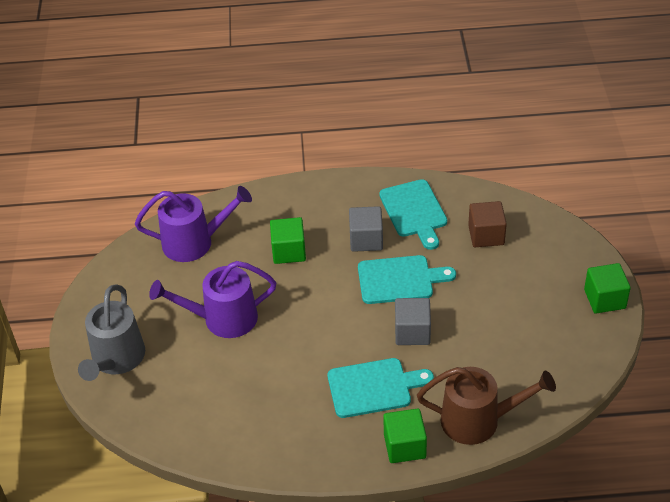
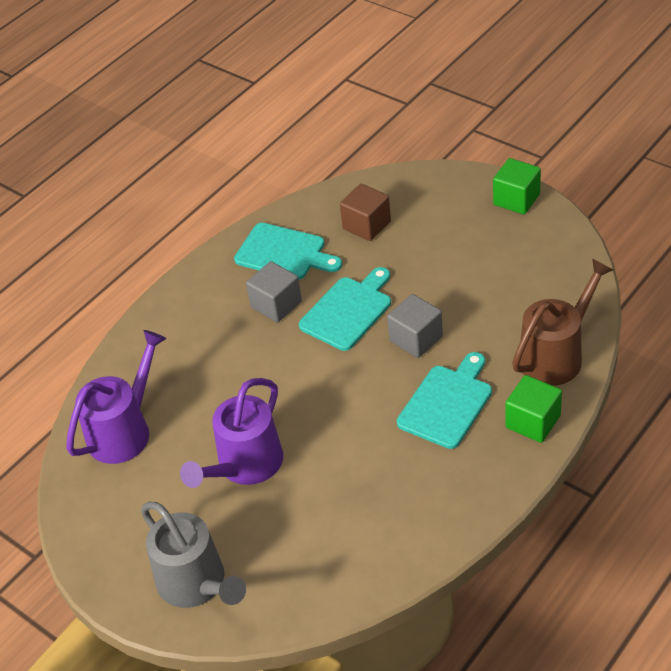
camera: 45 degrees left, 0 degrees up
green cube [270,217,306,264] -> none

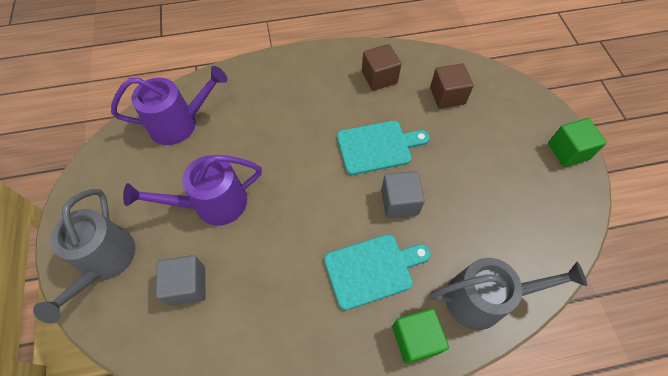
camera: 35 degrees right, 15 degrees up
turquoise cutting board [234,223,342,280] -> brown cube [362,44,401,91]
grey cube [246,261,302,323] -> grey cube moved to [156,255,206,306]
brown watering can [512,258,613,386] -> grey watering can [430,258,587,330]

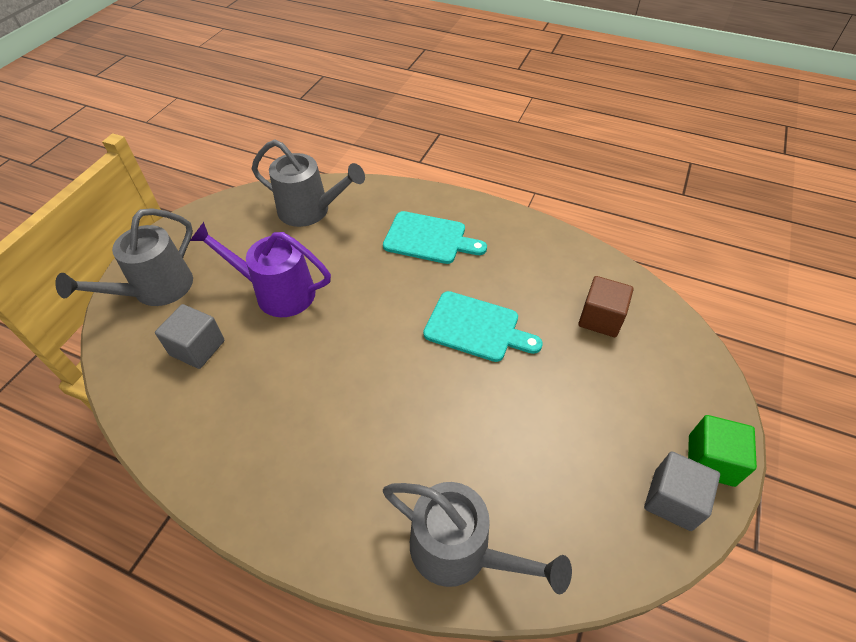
camera: 35 degrees right, 10 degrees down
purple watering can [111,66,228,145] -> grey watering can [252,139,365,227]
turquoise cutting board [324,234,431,310] -> turquoise cutting board moved to [383,211,487,264]
brown cube [362,44,401,91] -> none
grey cube [381,171,425,218] -> grey cube moved to [644,452,720,531]
green cube [392,308,449,364] -> none

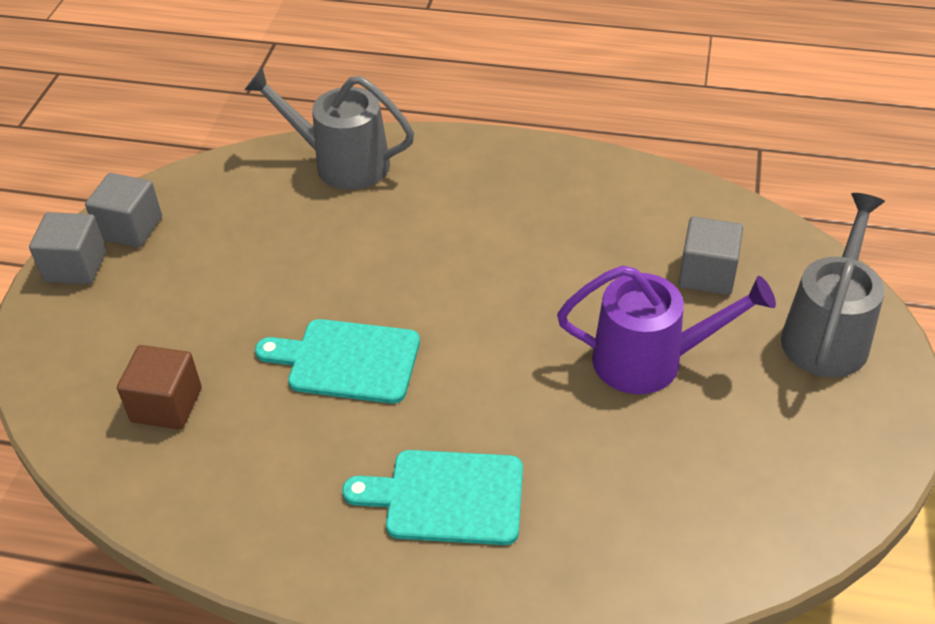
camera: 170 degrees right, 5 degrees down
grey watering can [252,139,365,227] -> none
green cube [688,415,757,487] -> grey cube [29,212,107,285]

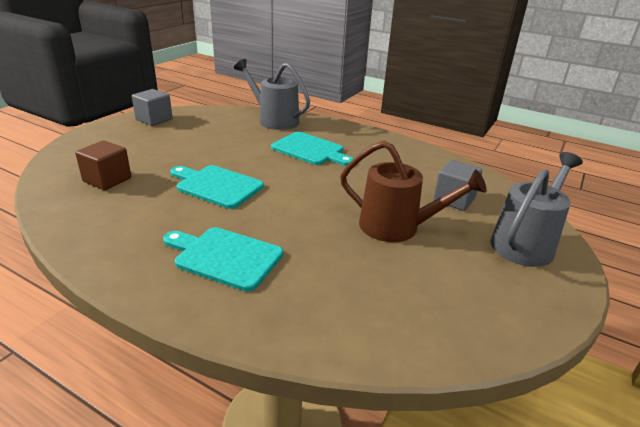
camera: 15 degrees right, 15 degrees down
grey cube [29,212,107,285] -> none
purple watering can [557,265,776,394] -> brown watering can [340,141,487,242]
none -> turquoise cutting board [271,132,353,166]

